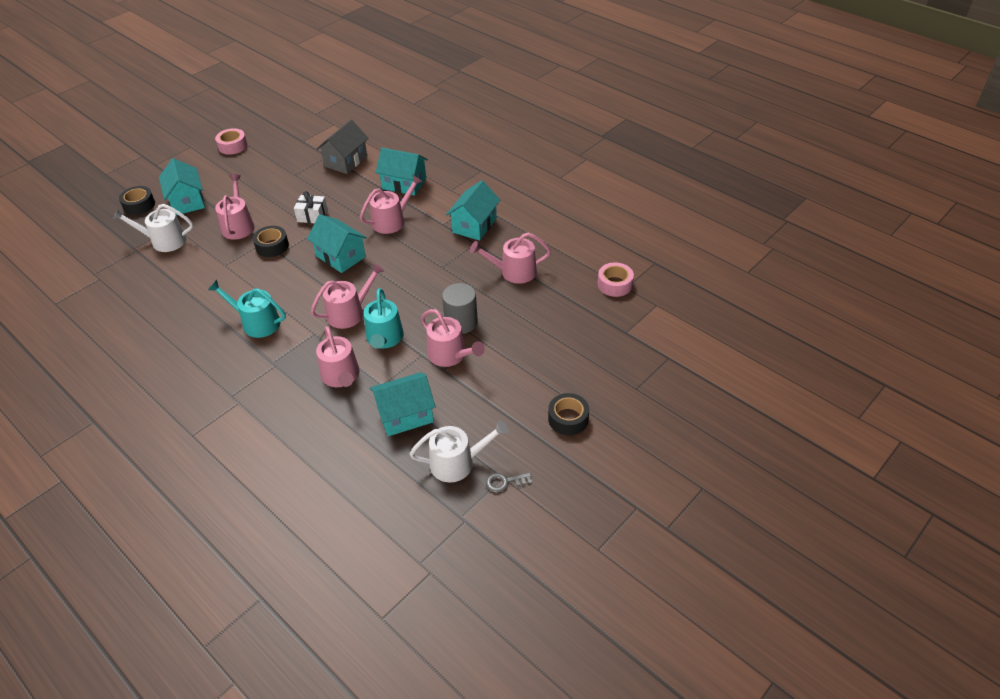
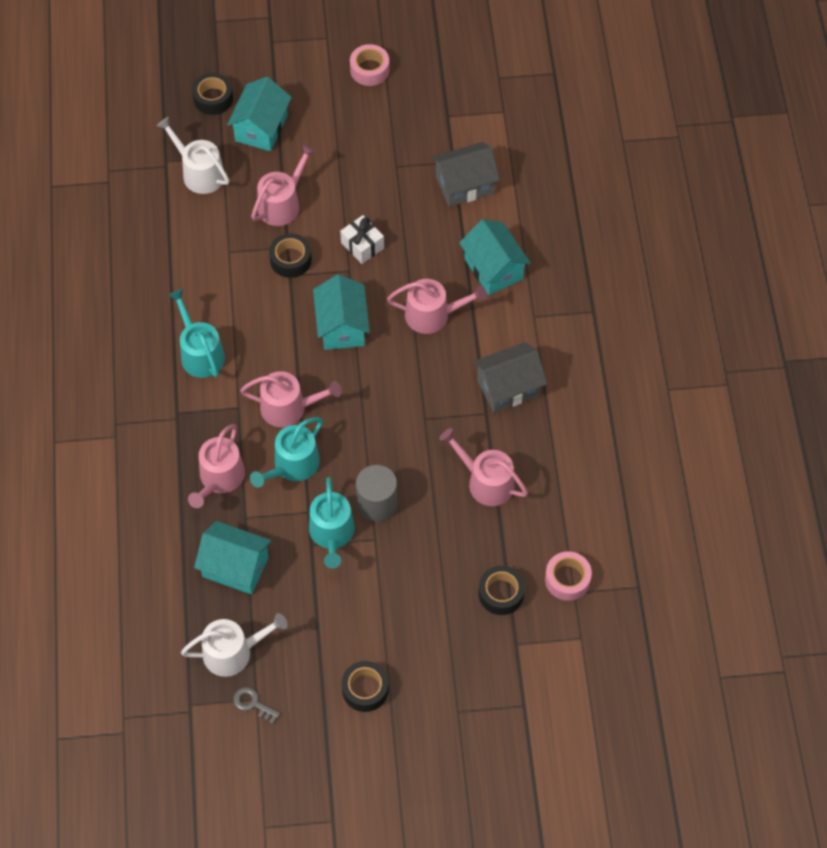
camera: 40 degrees right, 15 degrees up
white watering can [410,420,509,483] -> white watering can turned 45 degrees counterclockwise [181,613,288,677]
pink watering can [421,309,485,367] -> turquoise watering can [309,477,355,568]
turquoise house [446,180,500,241] -> grey house [473,342,547,413]
none -> black tape [479,566,525,615]

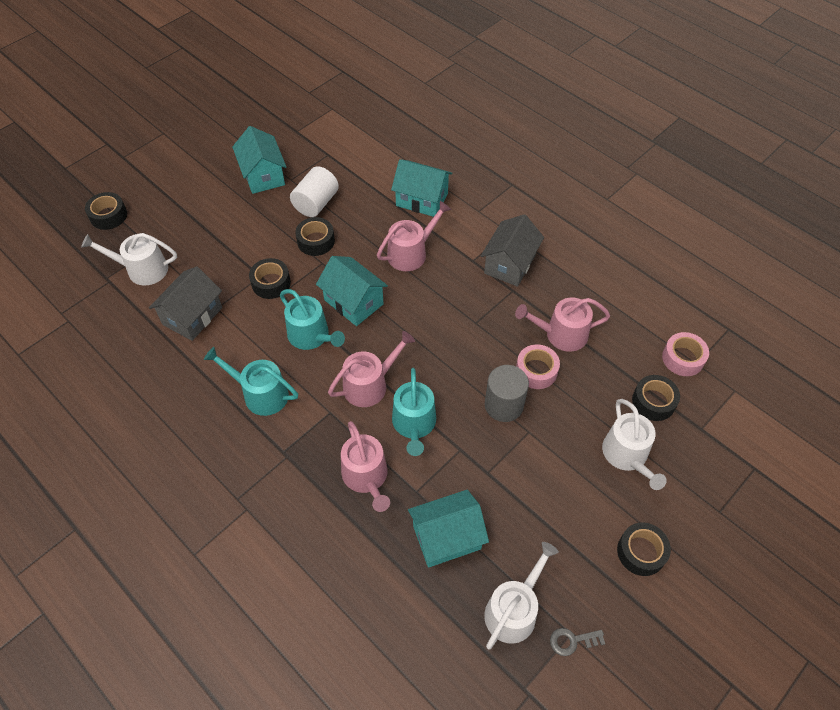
camera: 40 degrees left, 5 degrees down
turquoise house [227,77,292,151] -> turquoise house moved to [232,126,286,194]
pink watering can [251,144,316,226] -> none
turquoise watering can [309,477,355,568] -> turquoise watering can moved to [280,289,345,350]
white gift [340,215,384,264] -> black tape [295,217,335,256]
pink tape [350,44,390,86] -> pink tape moved to [516,345,560,389]
grey house [432,142,500,207] -> grey house moved to [149,266,222,341]
none -> white cylinder [290,166,339,217]
none -> white watering can [602,399,667,490]

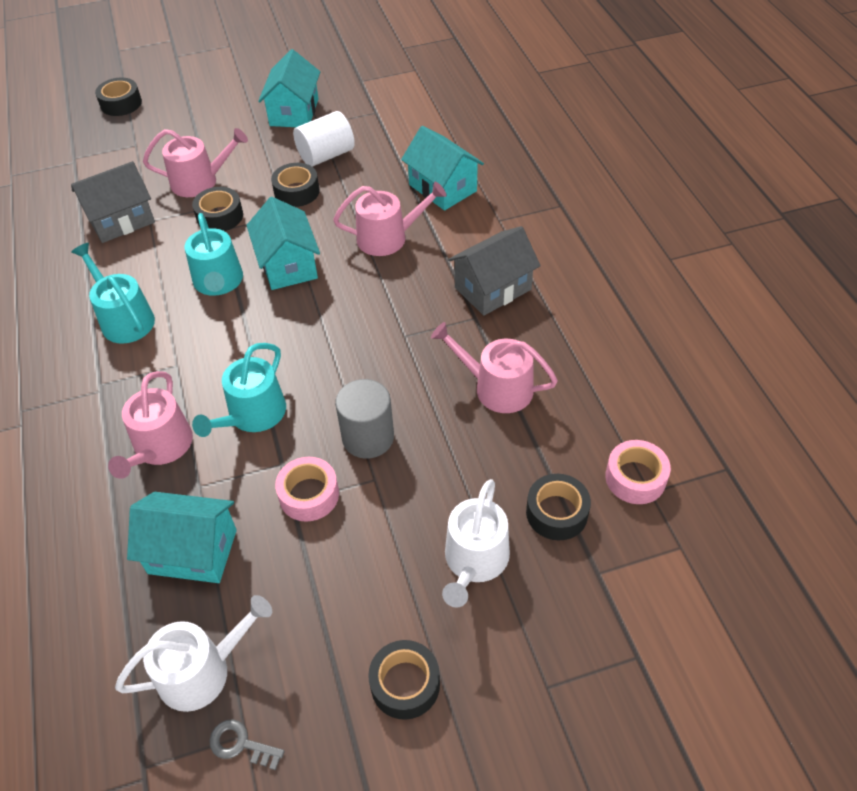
camera: 30 degrees right, 5 degrees down
white watering can [81,233,177,285] -> none
pink watering can [328,331,415,407] -> pink watering can moved to [143,128,248,197]
pink tape [516,345,560,389] -> pink tape moved to [275,457,339,522]

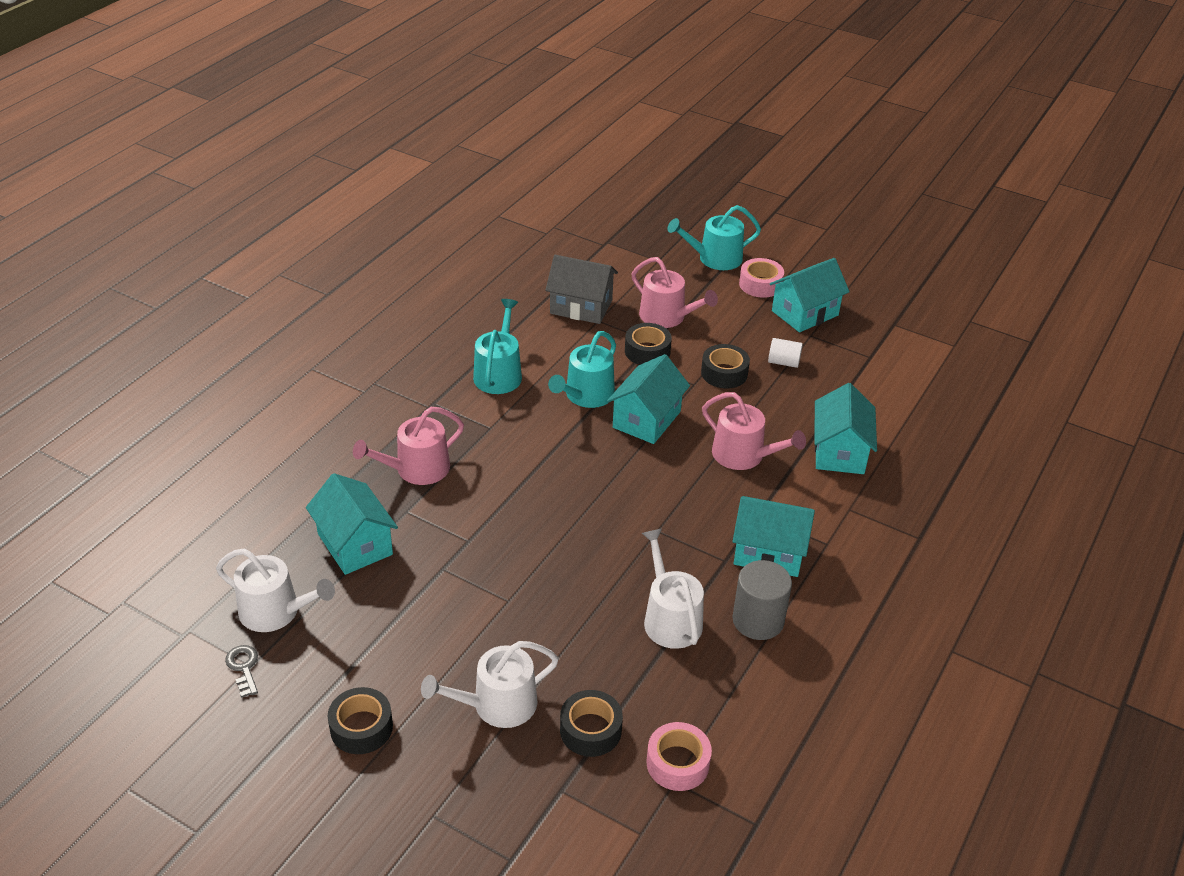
camera: 45 degrees right, 10 degrees down
black tape [95,78,142,116] -> none
turquoise watering can [192,343,286,437] -> turquoise watering can moved to [667,205,761,270]
pink tape [275,457,339,522] -> pink tape moved to [739,258,784,298]
white cylinder [293,111,355,167] -> white cylinder [768,338,803,368], size x0.60
grey cylinder [335,379,394,459] -> grey cylinder moved to [732,560,792,640]
pink watering can [431,322,558,413] -> white watering can [642,528,704,649]
grey house [448,226,541,316] -> turquoise house [733,496,815,577]

